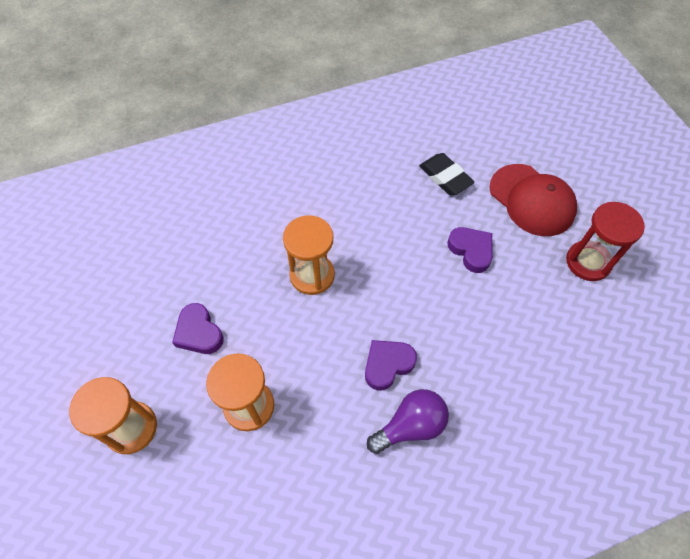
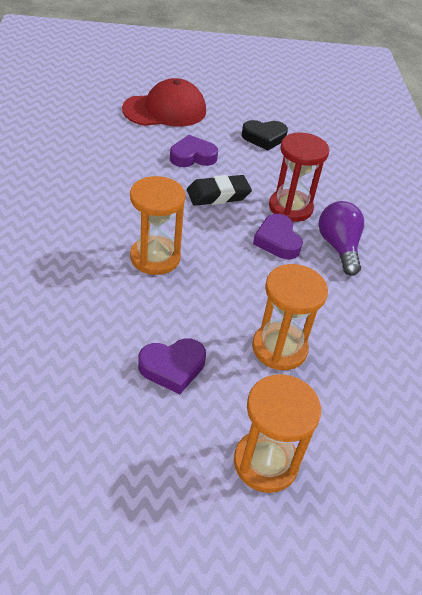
camera: 75 degrees left, 15 degrees down
black eraser [419,153,475,195] -> black eraser moved to [187,175,252,206]
red hourglass [566,202,645,281] -> red hourglass moved to [269,132,329,222]
none -> black heart [242,120,288,150]

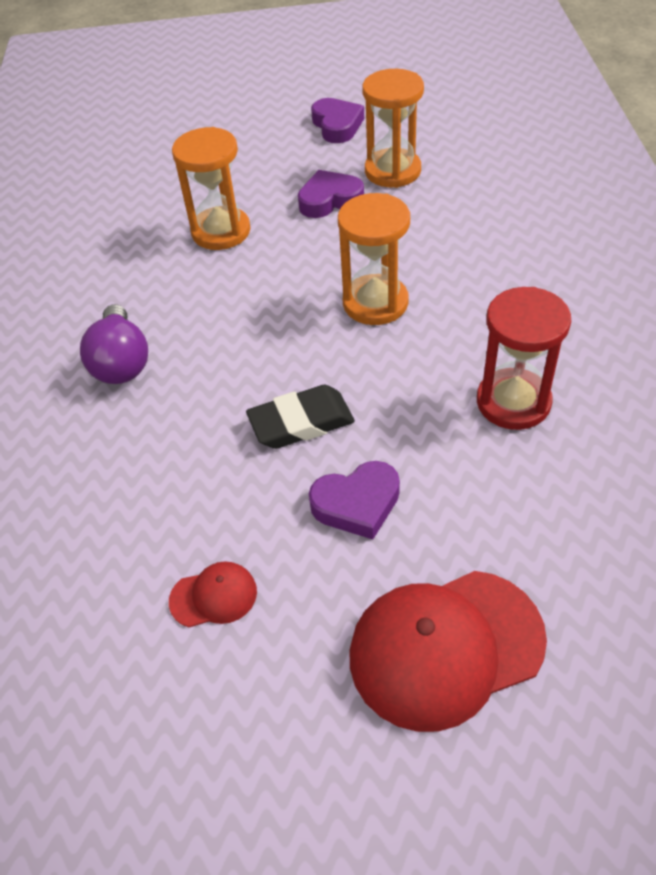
camera: 175 degrees left, 5 degrees up
orange hourglass [234,374,321,493] -> orange hourglass moved to [362,69,424,188]
black heart [242,120,288,150] -> red cap [169,561,257,627]
purple heart [253,214,303,259] -> purple heart moved to [311,98,364,143]
red hourglass [269,132,329,222] -> red hourglass moved to [477,287,571,430]

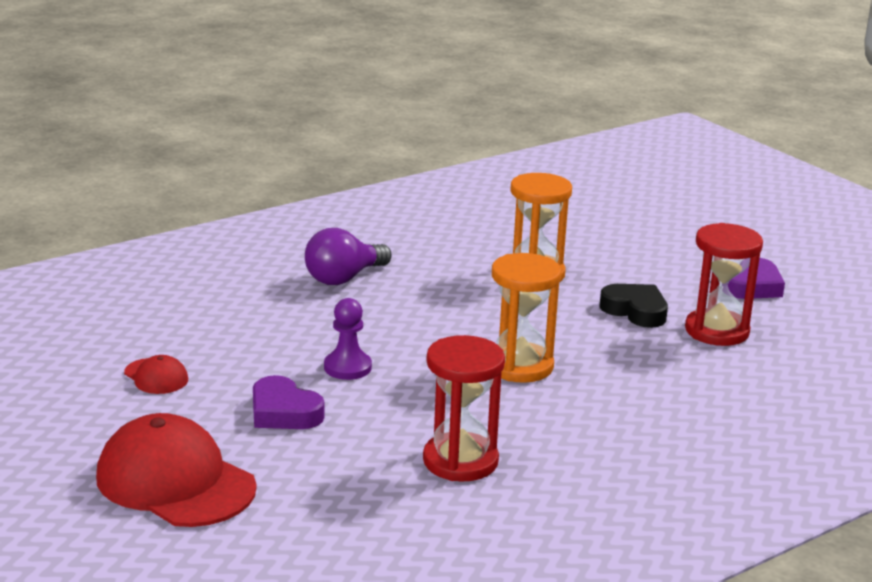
camera: 55 degrees right, 25 degrees down
black eraser [246,385,355,449] -> purple pawn [324,298,372,380]
purple heart [298,170,364,218] -> black heart [599,284,668,328]
orange hourglass [362,69,424,188] -> red hourglass [685,223,763,346]

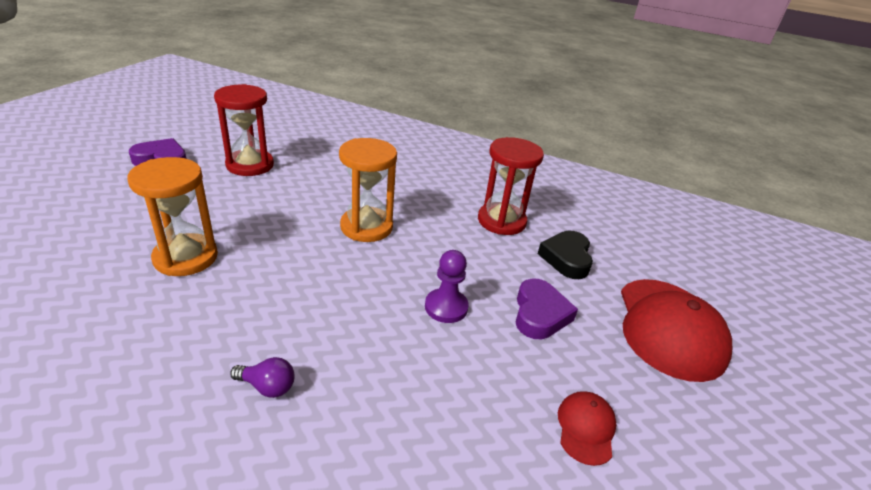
camera: 125 degrees left, 10 degrees up
purple light bulb [305,228,392,285] -> purple light bulb [230,357,295,398], size x0.53
black heart [599,284,668,328] -> black heart moved to [538,231,593,279]

